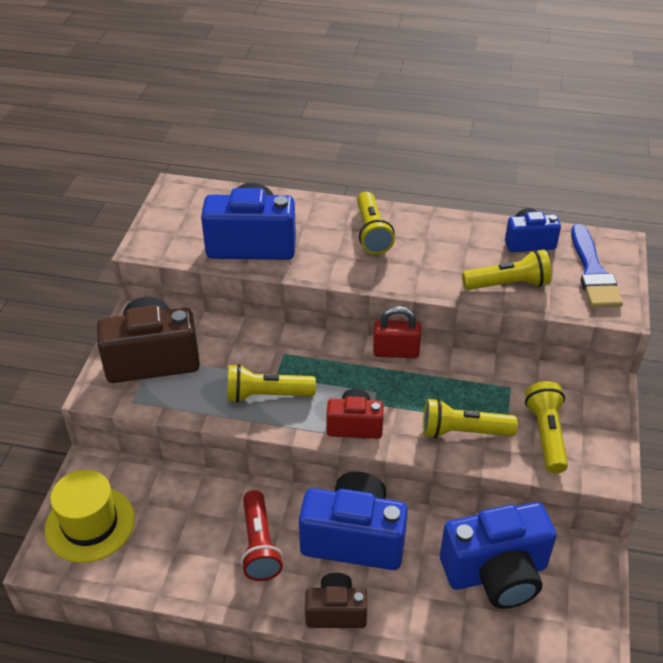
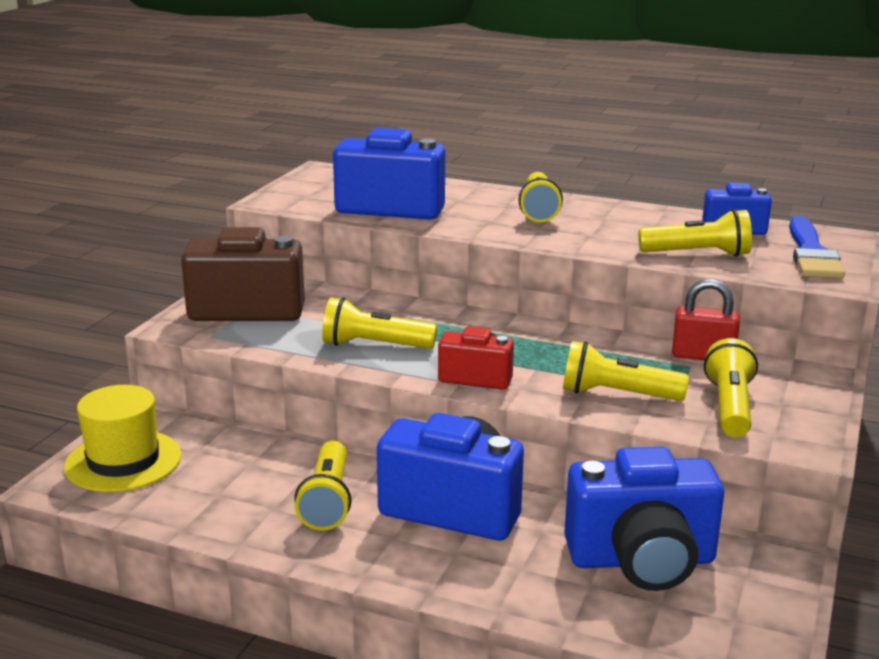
camera: 10 degrees right, 20 degrees down
red flashlight [241,490,283,581] -> yellow flashlight [294,441,351,531]
brown camera [305,573,367,628] -> none
red padlock [373,306,421,358] -> red padlock moved to [672,279,740,360]

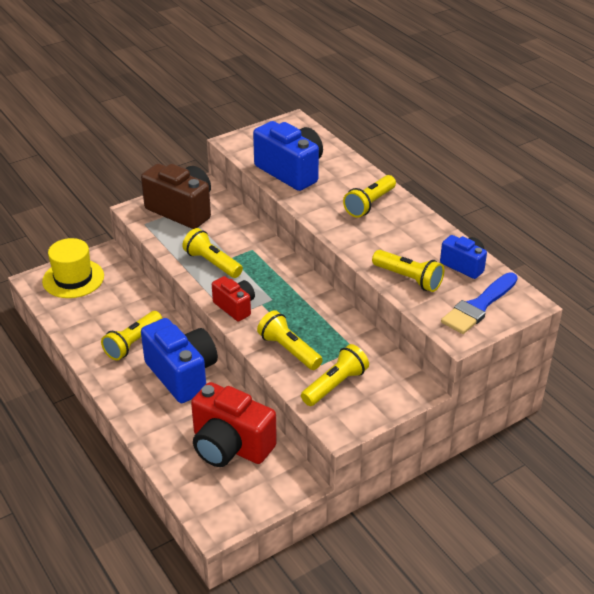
camera: 35 degrees right, 15 degrees up
blue camera [564,447,724,591] -> red camera [191,382,277,467]
red padlock [672,279,740,360] -> none

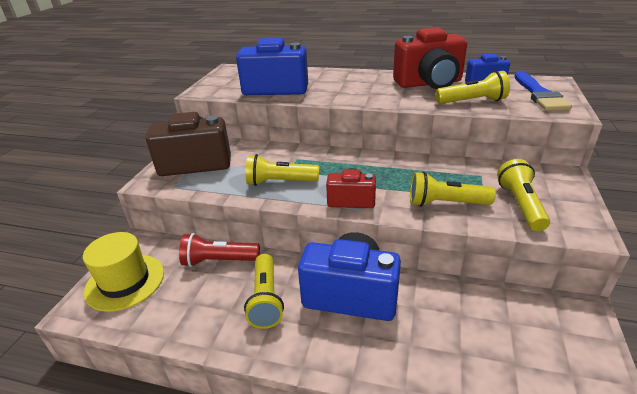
camera: 40 degrees left, 5 degrees down
red camera [191,382,277,467] -> red camera moved to [393,27,467,89]
yellow flashlight [343,175,396,218] -> none
none -> red flashlight [179,233,260,267]

